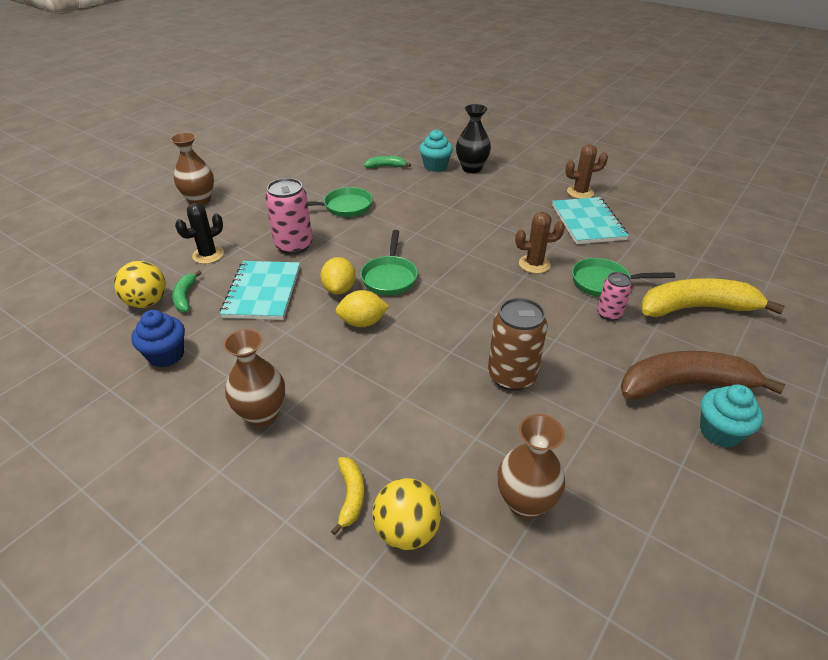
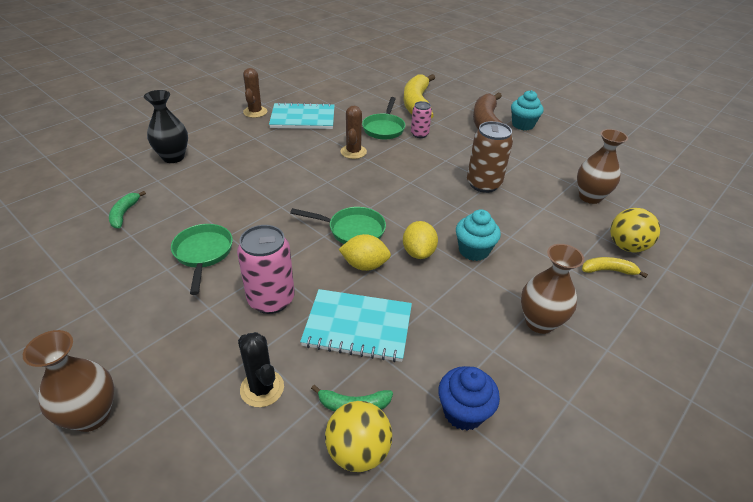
camera: 85 degrees left, 0 degrees up
turquoise cupcake [419,129,453,172] -> turquoise cupcake moved to [456,209,501,261]

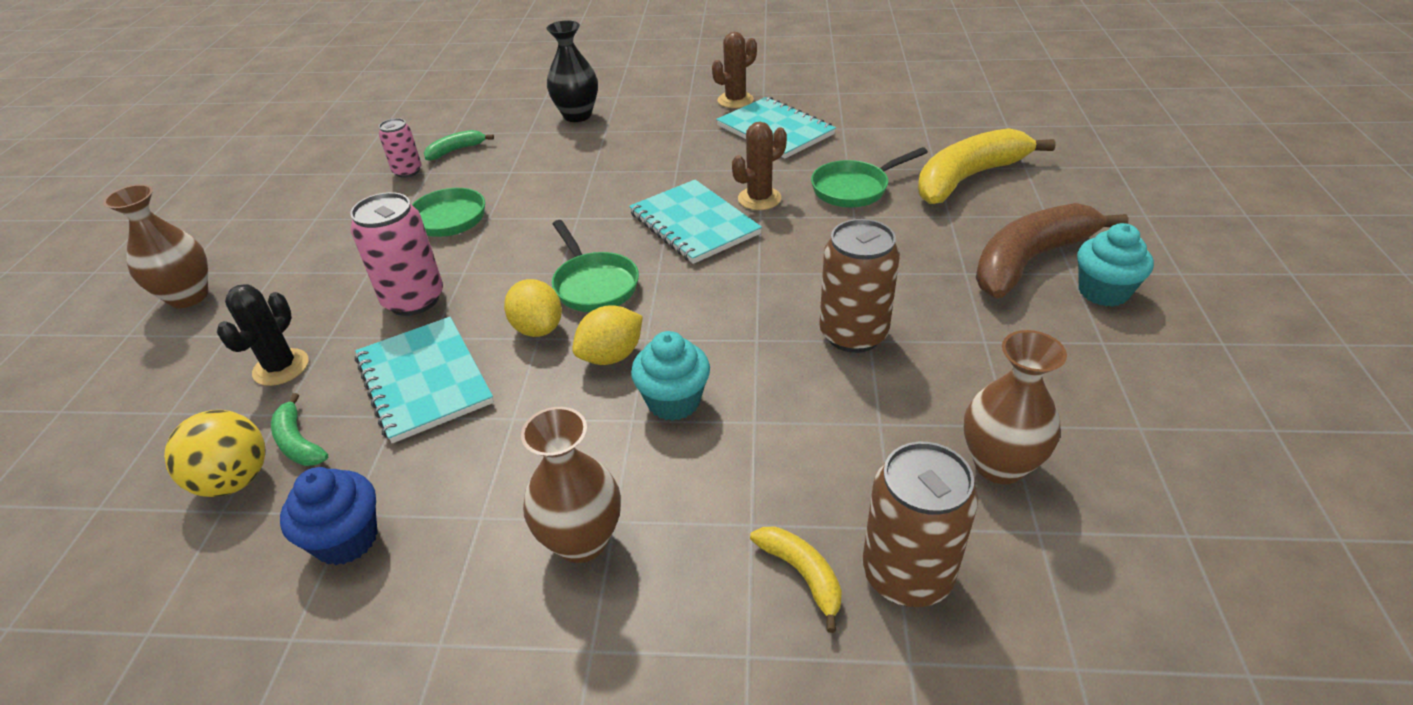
camera: 55 degrees right, 0 degrees up
pink can [411,101,432,138] -> pink can moved to [379,118,421,178]
yellow ball [610,208,660,253] -> brown can [862,442,978,607]
none -> turquoise notebook [629,180,762,264]

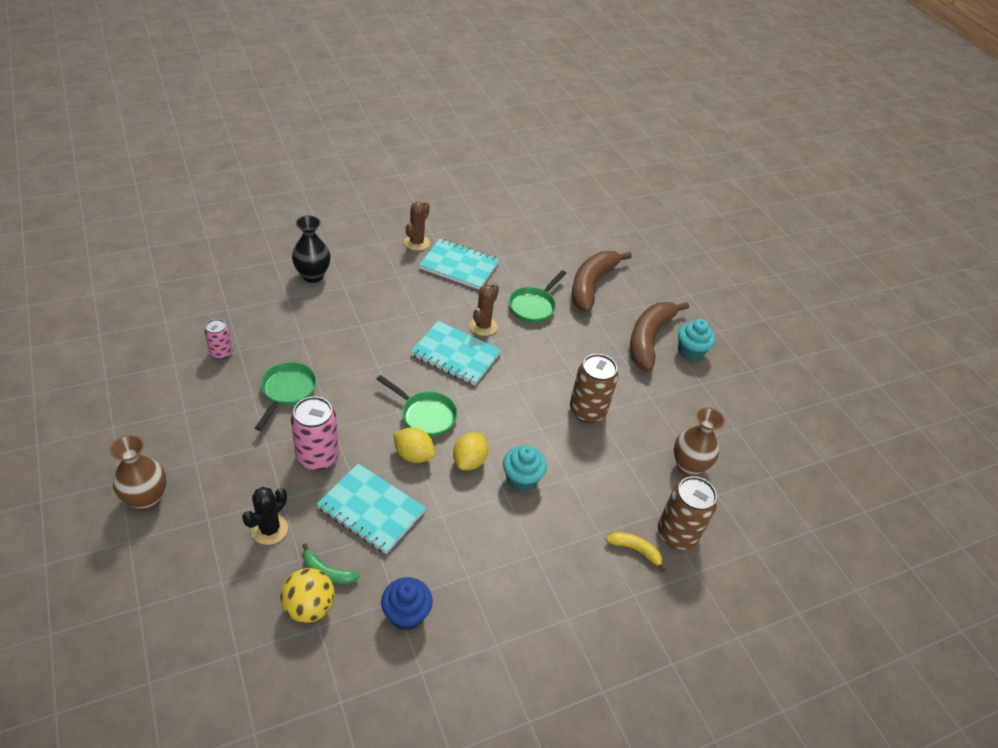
camera: 35 degrees left, 5 degrees up
black cactus [217,284,309,386] -> black cactus turned 45 degrees clockwise [242,487,288,545]
green banana [424,130,494,161] -> none
brown vase [521,407,621,563] -> none
yellow banana [918,128,1056,204] -> brown banana [572,251,632,312]

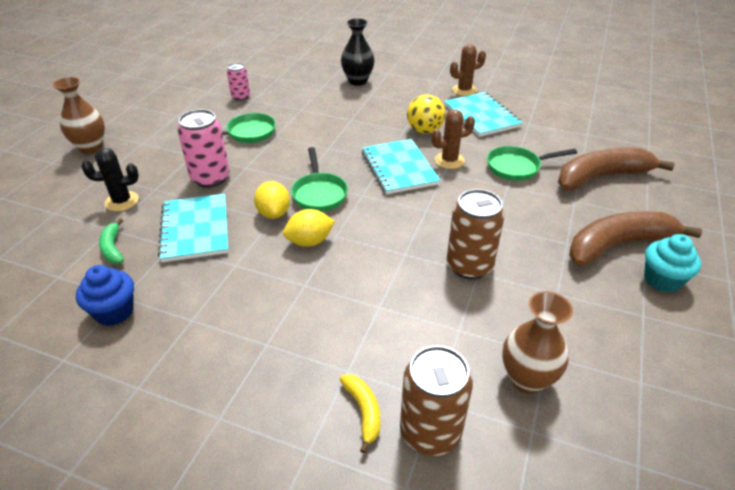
camera: 50 degrees right, 5 degrees down
yellow ball [280,568,335,623] -> yellow ball moved to [407,94,446,134]
turquoise cupcake [503,445,547,492] -> none

